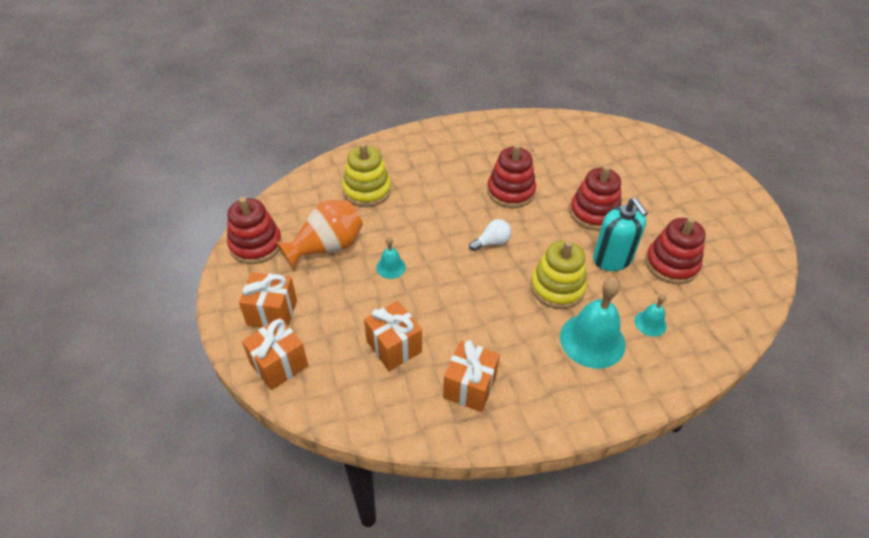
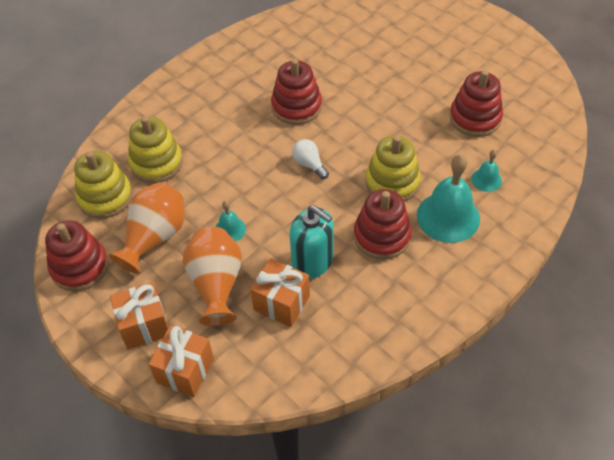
camera: 25 degrees left, 5 degrees up
orange gift [443,340,500,412] -> none
white light bulb [469,219,511,251] -> white light bulb turned 75 degrees counterclockwise [292,139,329,179]
red stacking toy [570,165,621,231] -> red stacking toy moved to [354,189,412,260]
turquoise soap dispenser [593,198,648,271] -> turquoise soap dispenser moved to [290,205,334,279]
none -> yellow stacking toy [74,151,132,219]
none -> orange vase [183,227,242,326]

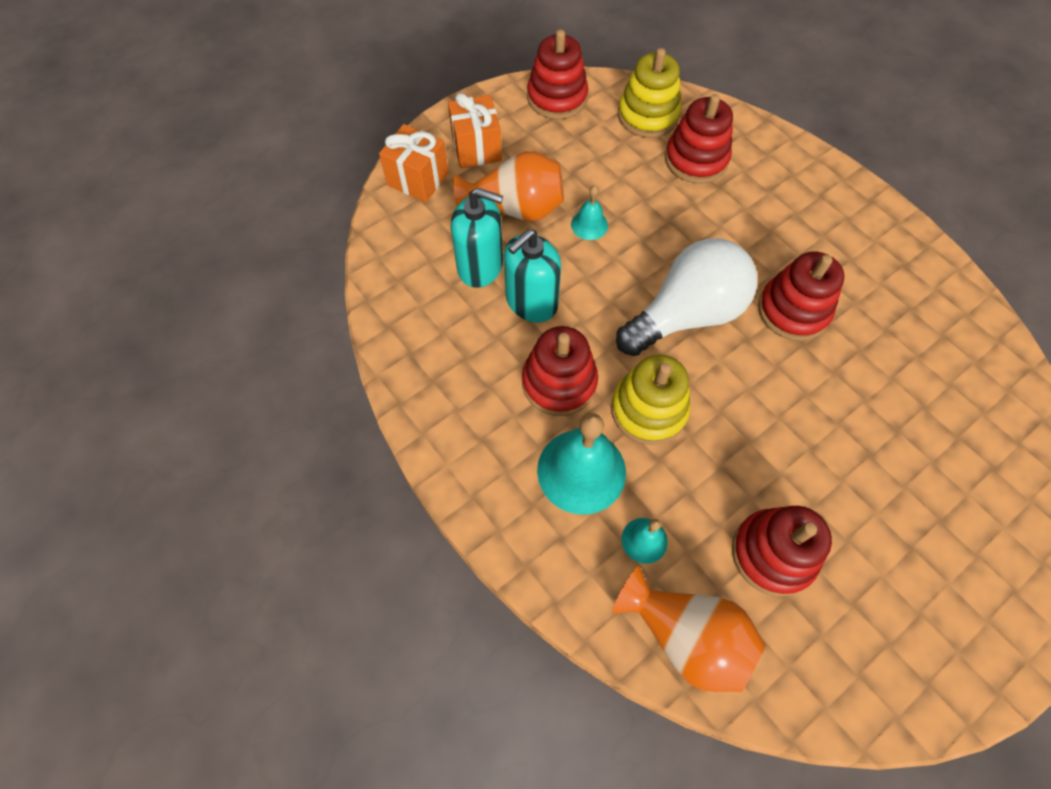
camera: 95 degrees right, 10 degrees up
orange vase [108,182,185,274] -> orange vase moved to [612,566,766,692]
yellow stacking toy [128,116,183,183] -> red stacking toy [665,94,733,184]
orange gift [250,258,310,327] -> turquoise soap dispenser [451,188,503,288]
white light bulb [292,139,329,179] -> white light bulb [616,238,757,356], size x2.36

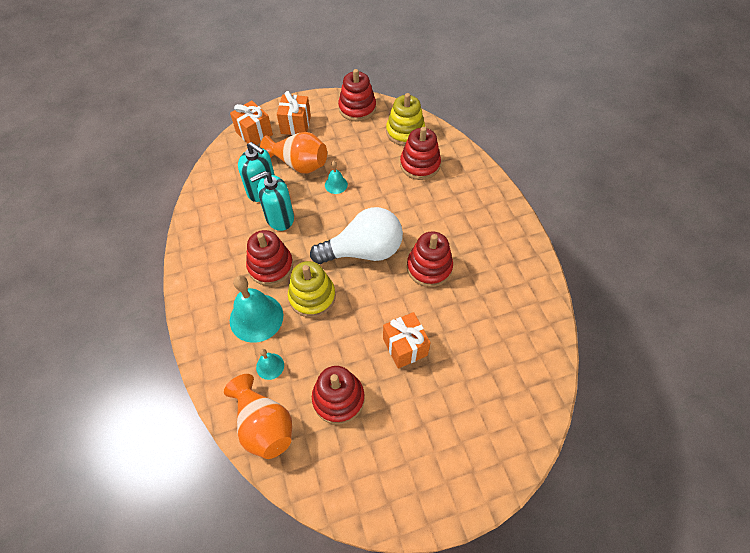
camera: 20 degrees right, 5 degrees down
none -> orange gift [383,312,431,369]

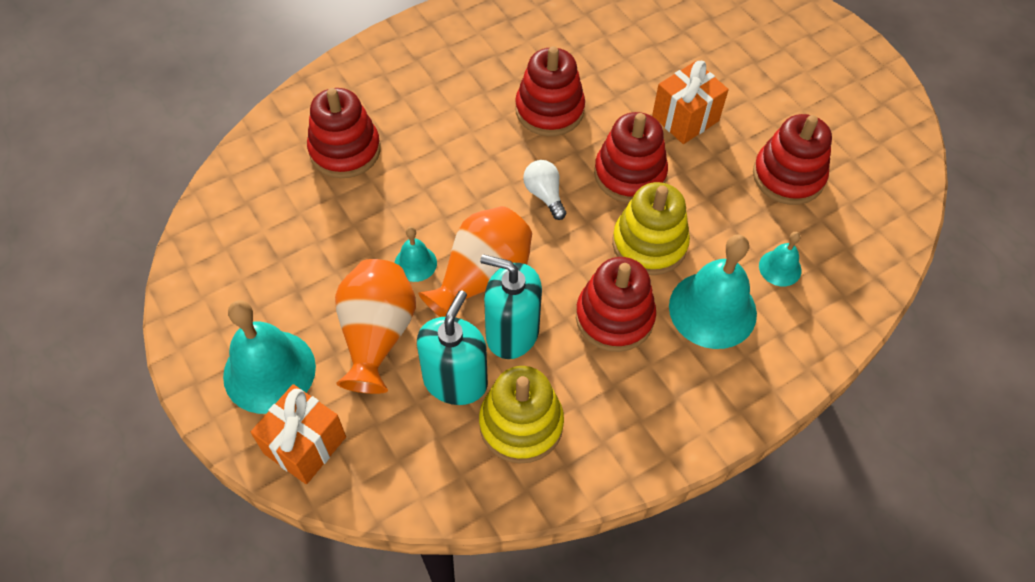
camera: 105 degrees left, 0 degrees up
orange vase [224,374,292,459] -> orange vase moved to [418,206,532,317]
turquoise soap dispenser [250,171,294,231] -> turquoise soap dispenser turned 150 degrees clockwise [480,254,542,359]
orange gift [277,91,311,135] -> turquoise bell [223,300,316,414]
white light bulb [310,207,403,264] -> white light bulb [523,160,566,220], size x0.42
red stacking toy [338,69,376,122] -> red stacking toy moved to [594,112,668,203]
yellow stacking toy [386,93,425,146] -> yellow stacking toy moved to [479,366,564,464]

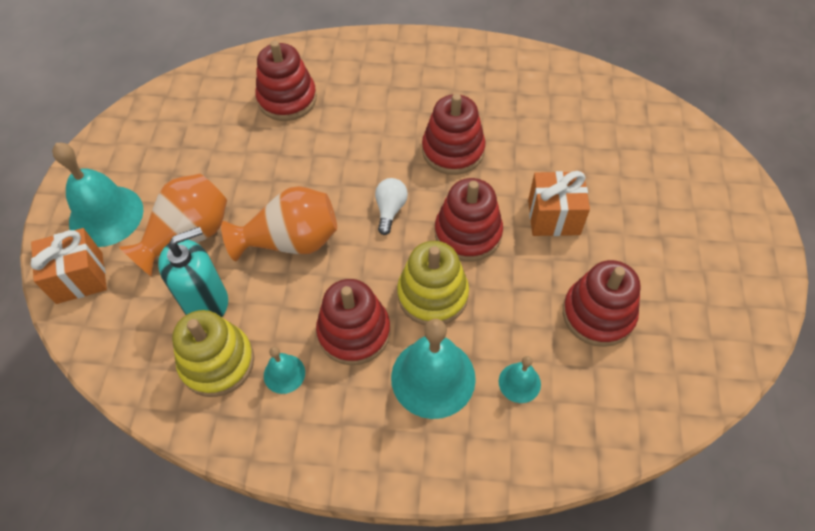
camera: 40 degrees right, 0 degrees up
turquoise bell [395,227,437,282] -> turquoise bell moved to [264,347,305,394]
turquoise soap dispenser [480,254,542,359] -> none

